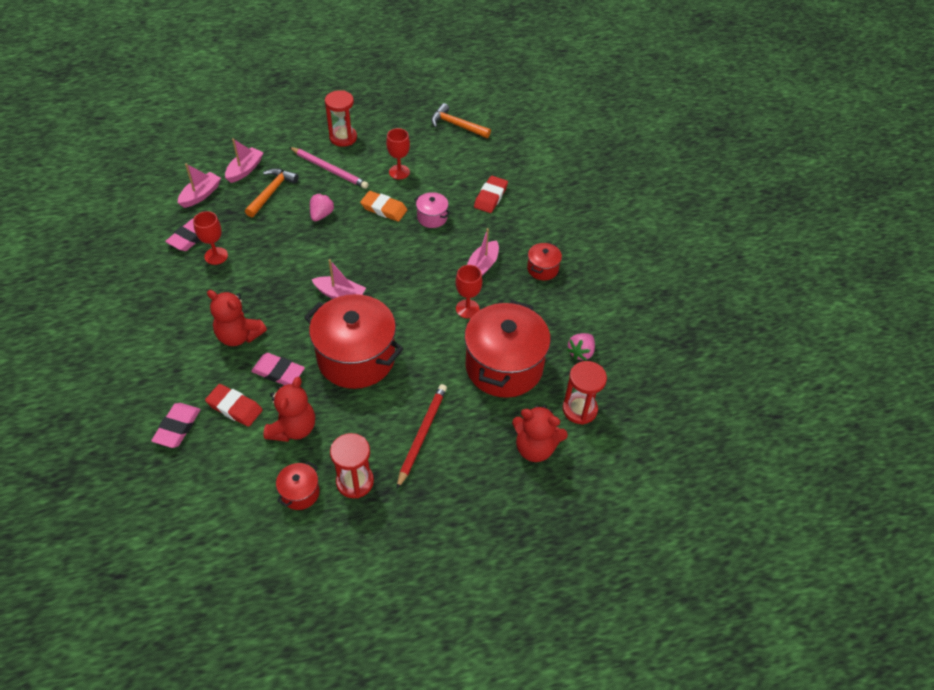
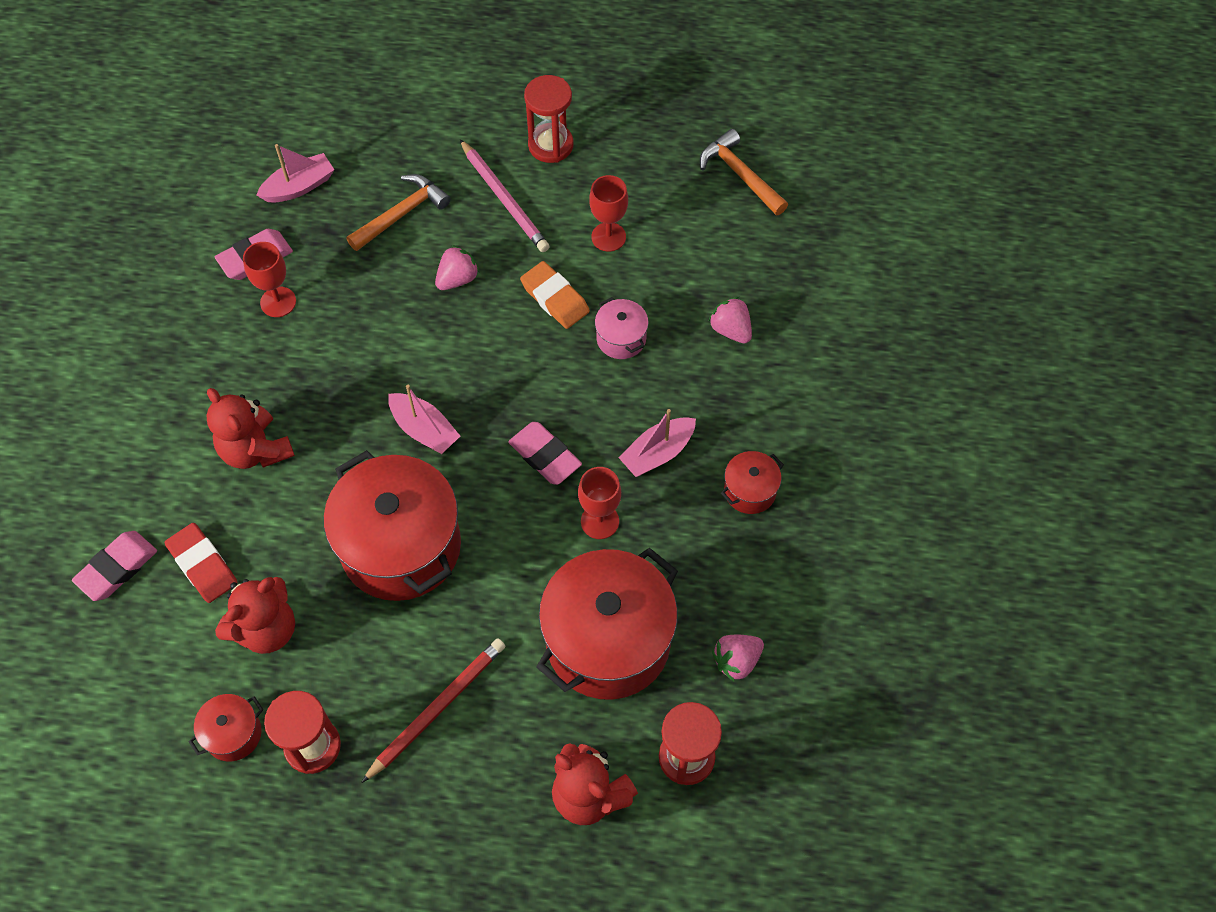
camera: 25 degrees right, 10 degrees up
pink boat [225,138,264,183] -> none
pink eraser [251,353,305,385] -> pink eraser moved to [508,422,582,485]
red eraser [474,176,508,213] -> pink strawberry [708,297,752,344]

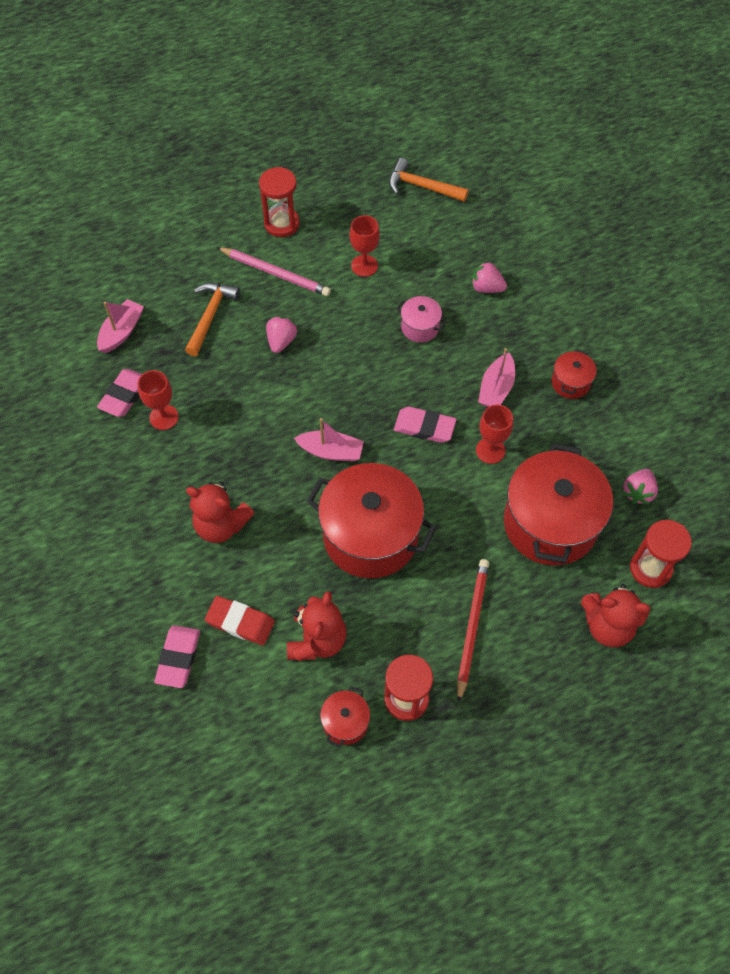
camera: 30 degrees left, 0 degrees up
orange eraser [520,261,590,329] -> none

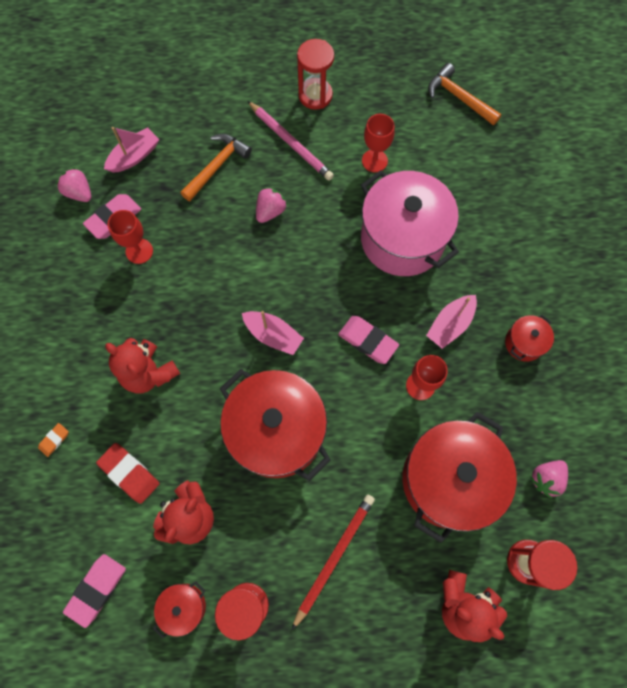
camera: 20 degrees right, 10 degrees up
pink eraser [154,625,200,688] -> pink eraser moved to [63,554,126,628]
pink pot [397,296,446,343] -> pink pot [361,170,459,276], size x2.25
pink strawberry [471,261,507,293] -> pink strawberry moved to [56,168,91,202]
none -> orange eraser [38,423,69,457]

